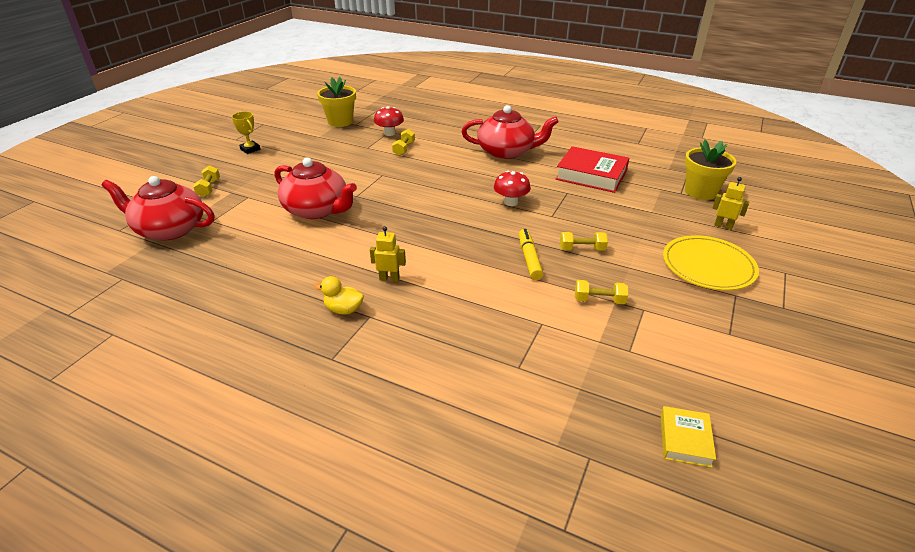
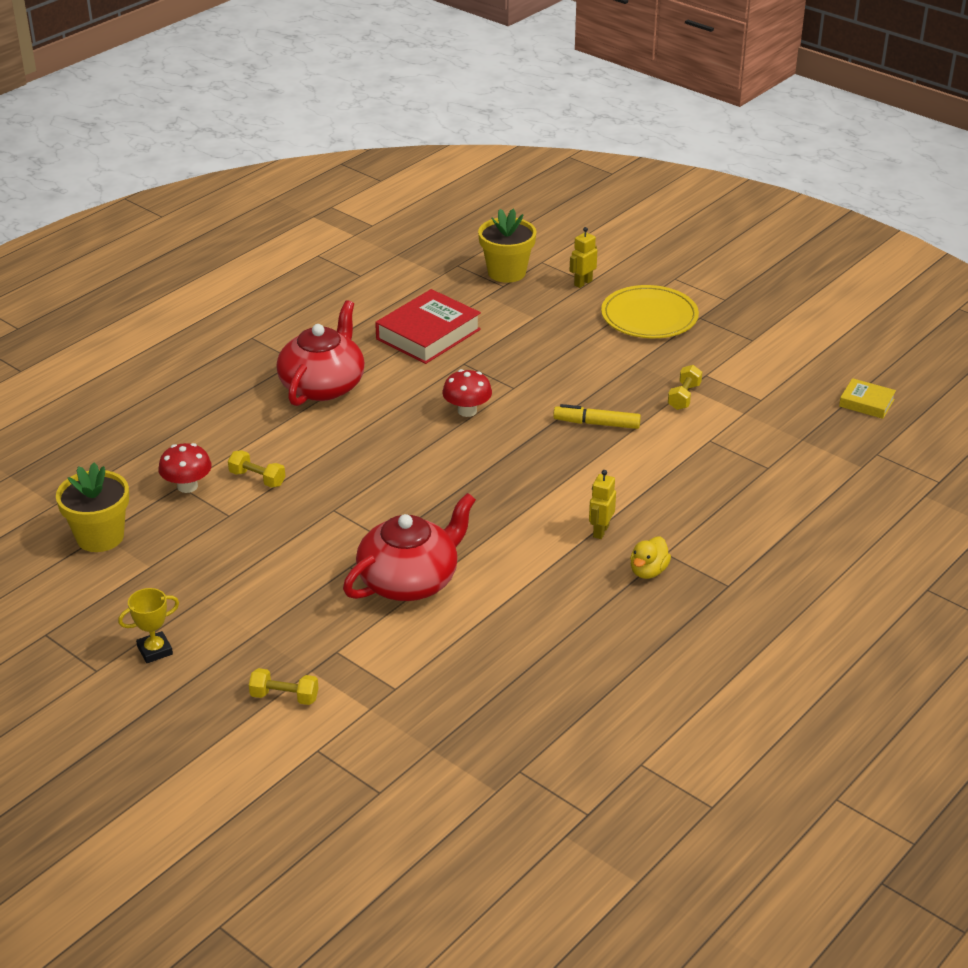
camera: 75 degrees left, 0 degrees up
red teapot [102,176,214,241] -> none
yellow dumbbell [560,232,608,251] -> none

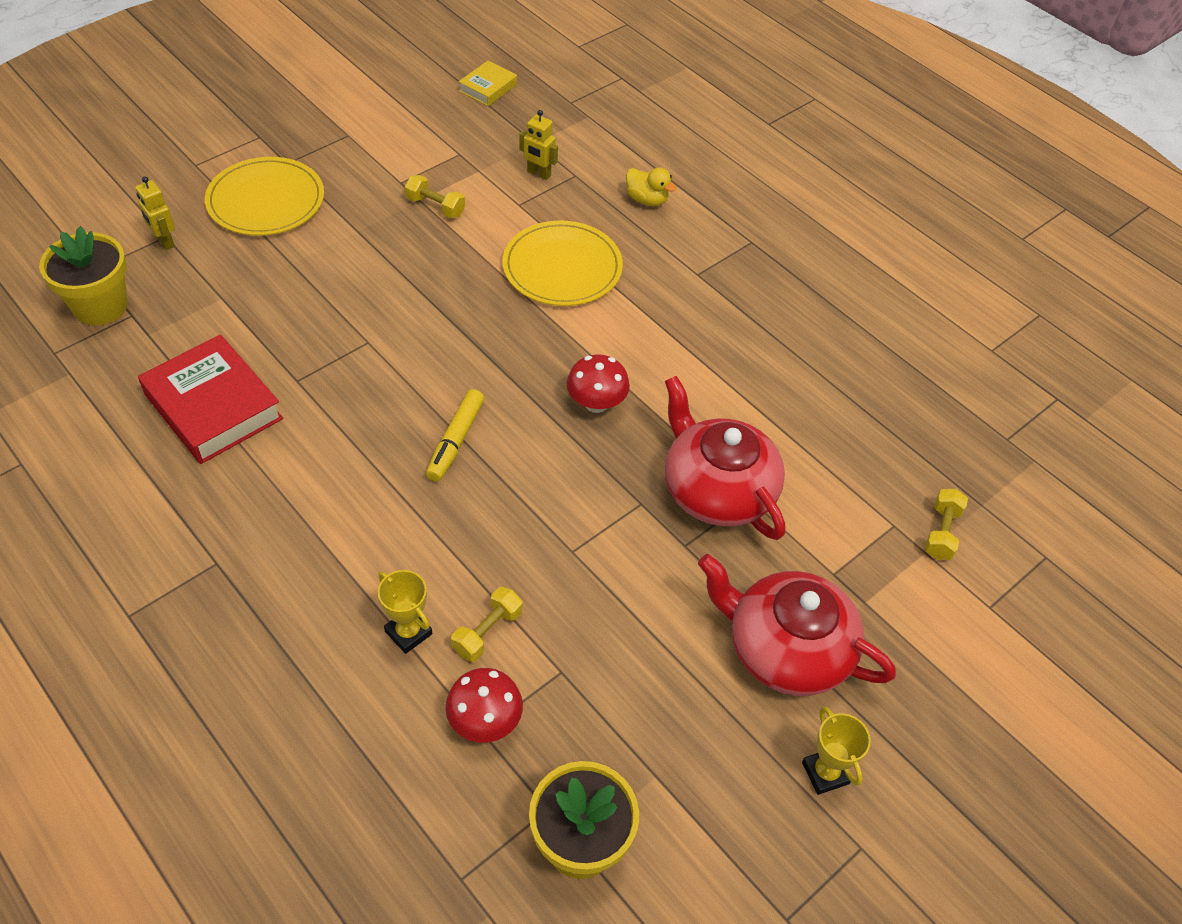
camera: 85 degrees left, 15 degrees up
yellow dumbbell [249,668,318,705] -> yellow dumbbell moved to [924,489,968,560]
red teapot [277,300,365,406] -> red teapot moved to [698,554,896,696]
red mushroom [442,369,492,417] -> red mushroom moved to [566,354,630,413]
yellow marker [553,404,641,429] -> yellow marker moved to [426,389,484,482]
yellow robot [589,470,616,539] -> yellow robot moved to [520,110,558,180]
yellow duck [630,536,671,579] -> yellow duck moved to [626,167,676,206]
none -> yellow trophy [378,570,432,654]
none -> yellow plate [502,220,623,306]

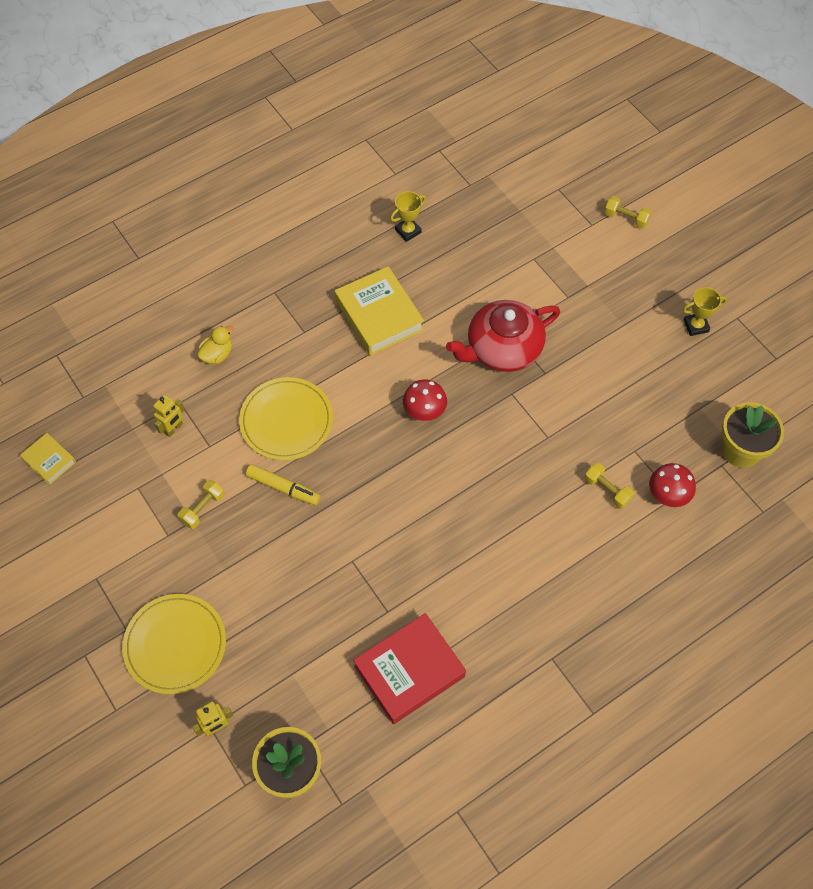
camera: 80 degrees left, 10 degrees up
yellow trophy [378,570,432,654] -> yellow trophy moved to [390,191,426,242]
yellow marker [426,389,484,482] -> yellow marker moved to [246,464,320,505]
red teapot [698,554,896,696] -> none
yellow dumbbell [924,489,968,560] -> yellow dumbbell moved to [604,196,651,229]
none -> yellow book [335,266,424,356]

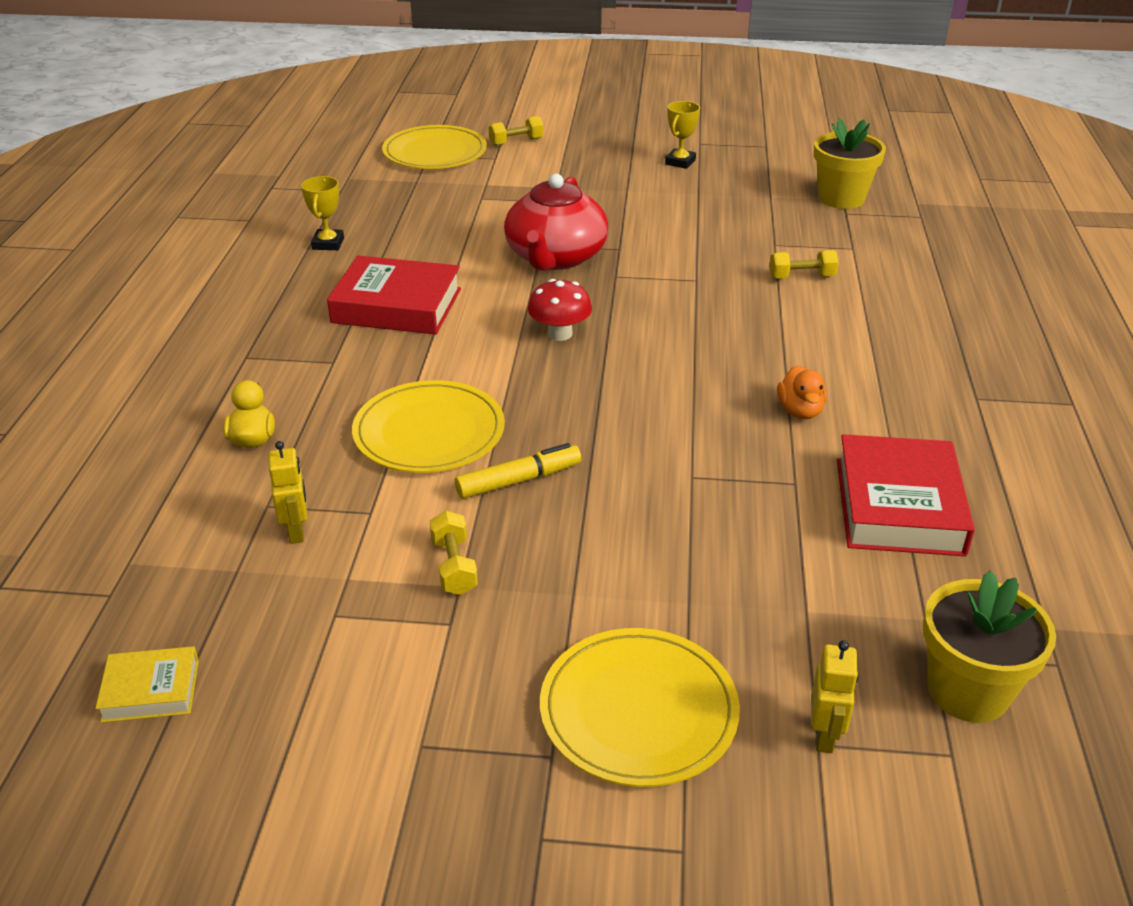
camera: 50 degrees left, 25 degrees down
yellow book [335,266,424,356] -> red book [327,255,461,334]
red mushroom [649,463,696,507] -> none
none -> yellow plate [382,125,487,169]
none -> orange duck [777,365,827,419]

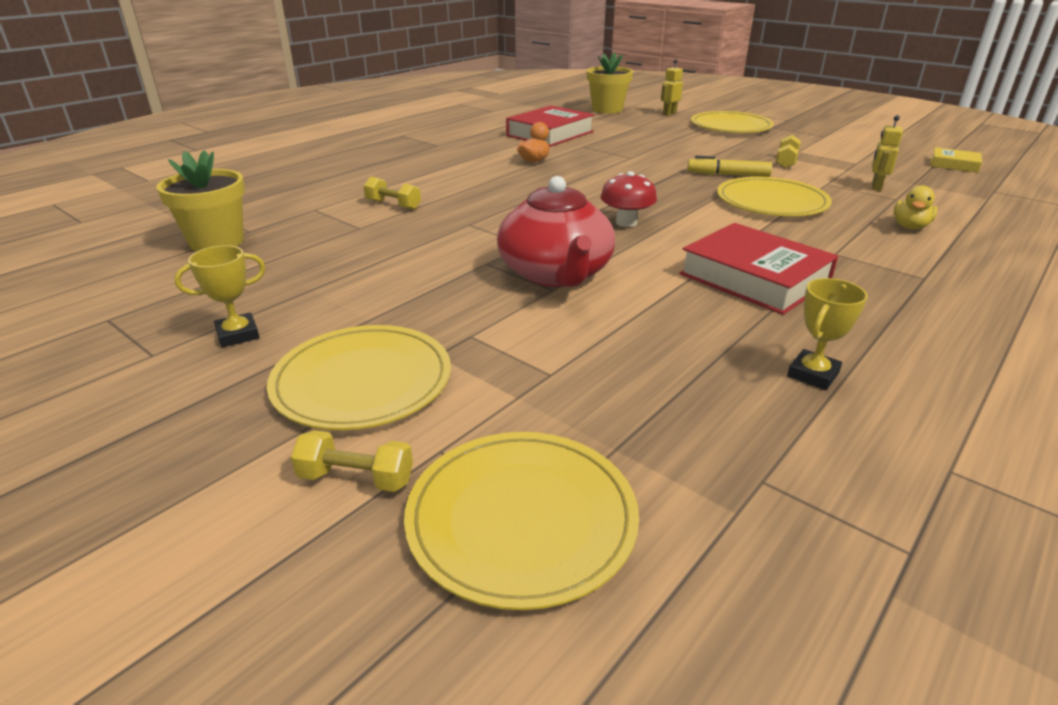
camera: 145 degrees left, 5 degrees down
red teapot [504,174,609,271] -> red teapot turned 120 degrees clockwise [497,176,615,287]
none -> yellow plate [267,325,451,430]

